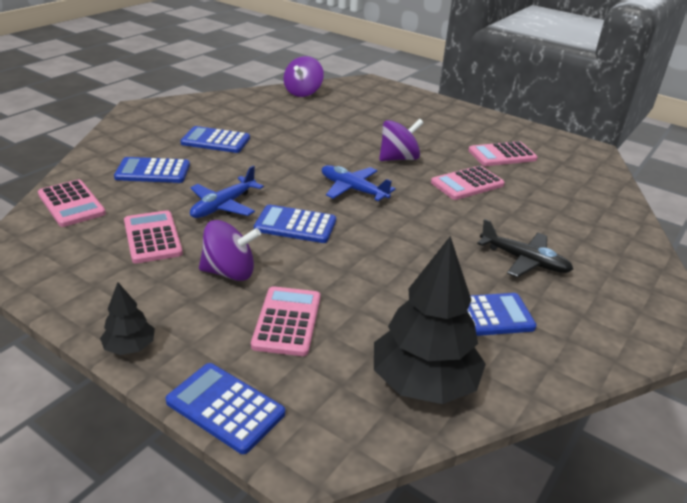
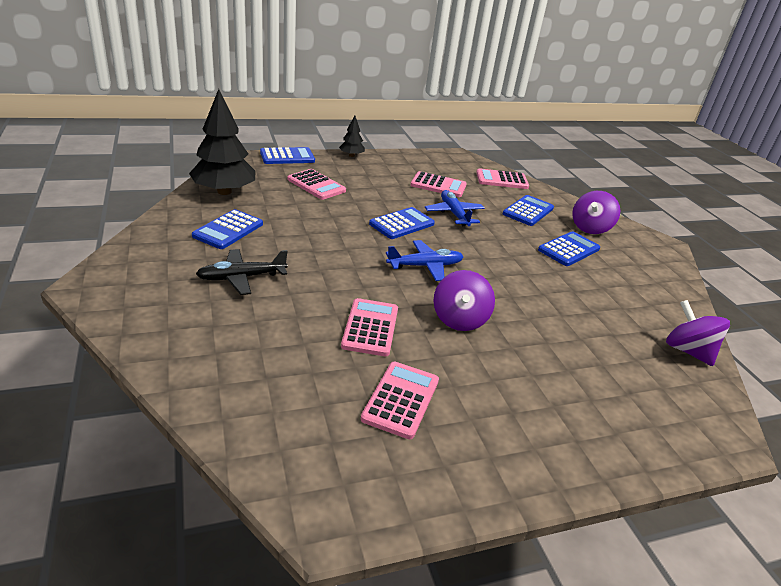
camera: 125 degrees right, 0 degrees up
purple spinning top [199,220,261,281] -> purple spinning top moved to [572,191,620,234]

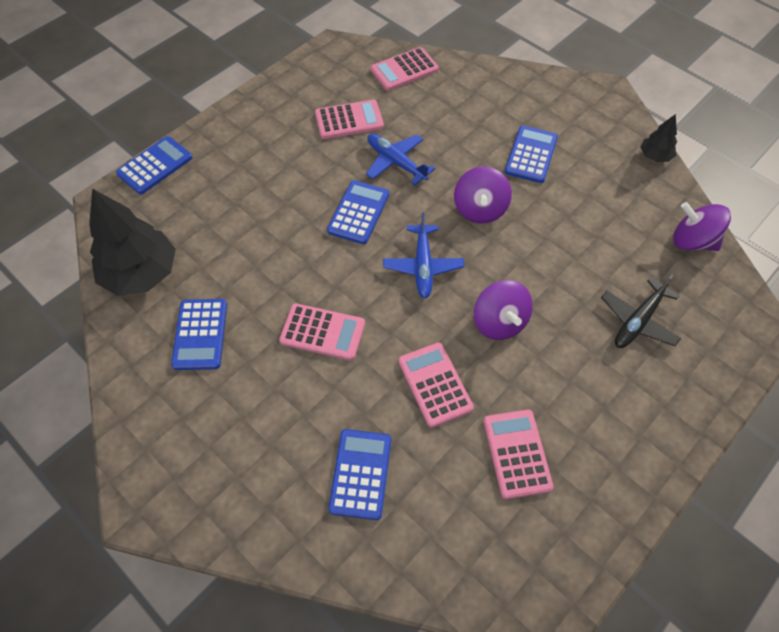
camera: 25 degrees left, 25 degrees up
black plane [196,249,288,295] -> black plane moved to [601,274,681,348]
pink calculator [287,169,346,200] -> pink calculator moved to [279,303,365,360]
black tree [339,116,365,157] -> black tree moved to [640,114,677,162]
blue plane [386,240,464,281] -> blue plane turned 135 degrees clockwise [383,213,464,298]
blue calculator [503,195,554,226] -> blue calculator moved to [328,429,391,520]
purple spinning top [572,191,620,234] -> purple spinning top moved to [454,167,512,223]

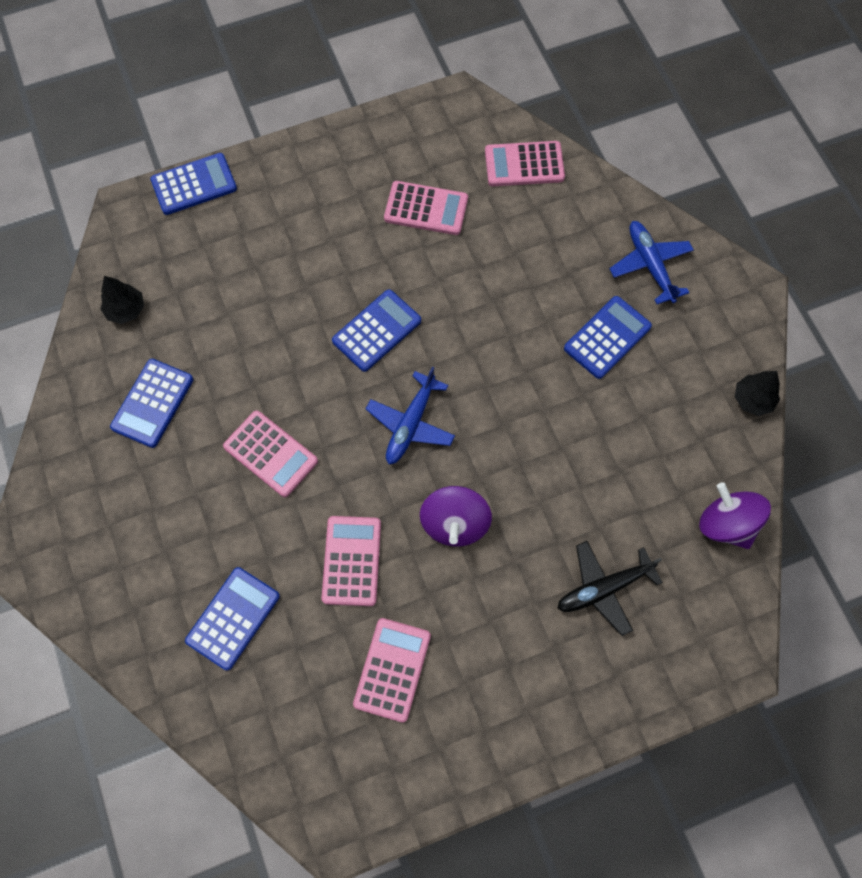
camera: 25 degrees right, 10 degrees up
black tree [89,188,176,296] -> black tree [101,276,144,324], size x0.48
blue plane [366,134,435,185] -> blue plane moved to [609,221,694,304]
purple spinning top [454,167,512,223] -> none

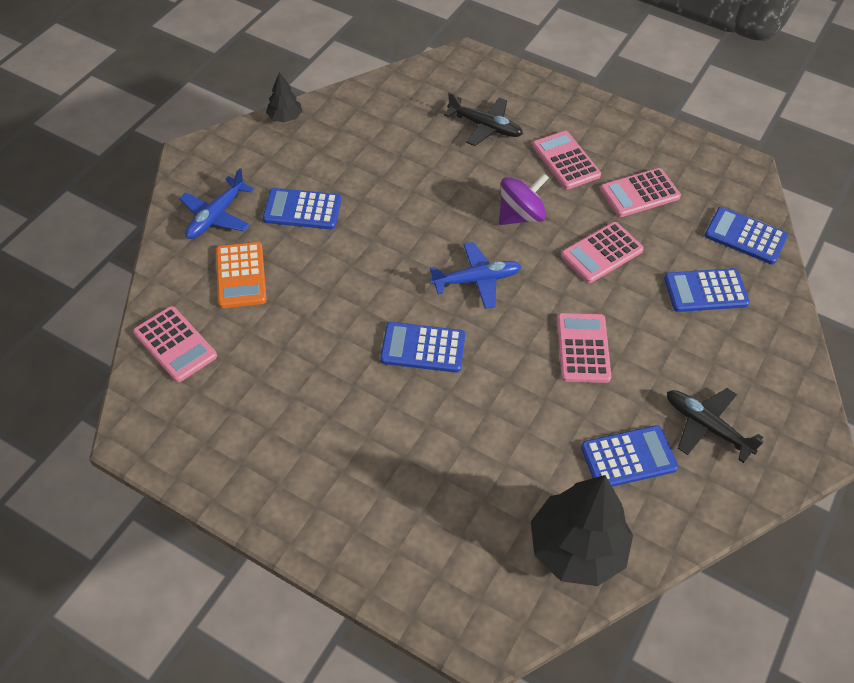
camera: 130 degrees left, 15 degrees down
black tree [101,276,144,324] -> black tree [531,475,633,586], size x2.06
blue calculator [150,153,237,215] -> blue calculator moved to [705,207,788,264]
pink calculator [384,181,468,235] -> pink calculator moved to [532,131,601,189]
purple spinning top [699,482,771,549] -> none
none -> orange calculator [216,242,266,308]
none -> black plane [667,388,764,463]

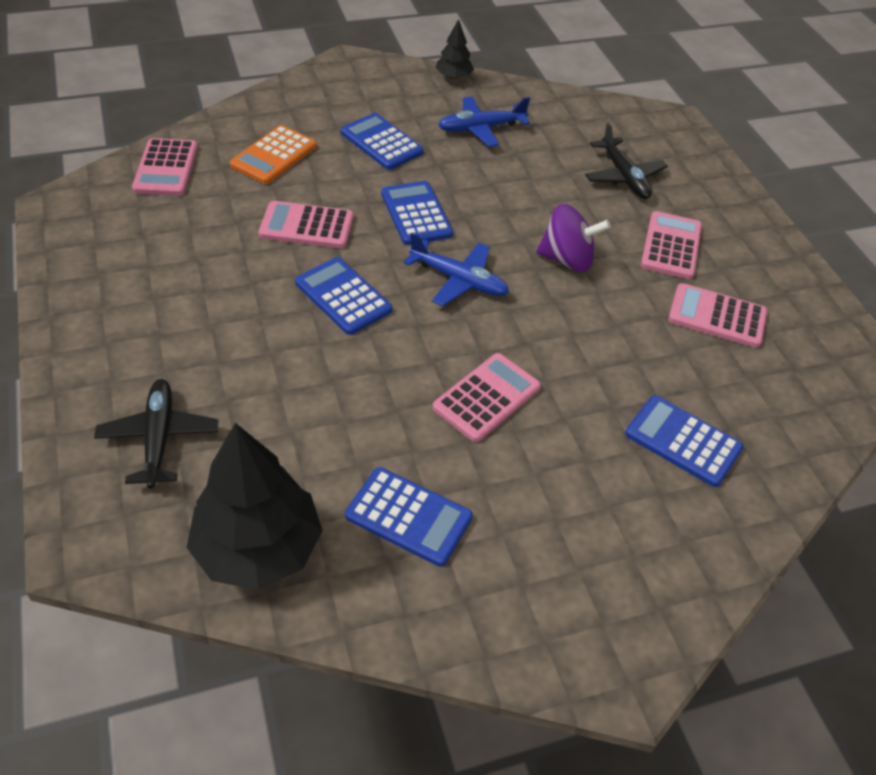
camera: 40 degrees right, 5 degrees down
blue plane [179,168,254,239] -> blue plane moved to [438,97,530,147]
pink calculator [561,222,644,283] -> pink calculator moved to [259,201,354,248]
black plane [667,388,764,463] -> black plane moved to [94,379,219,488]
blue calculator [705,207,788,264] -> blue calculator moved to [381,181,453,245]

